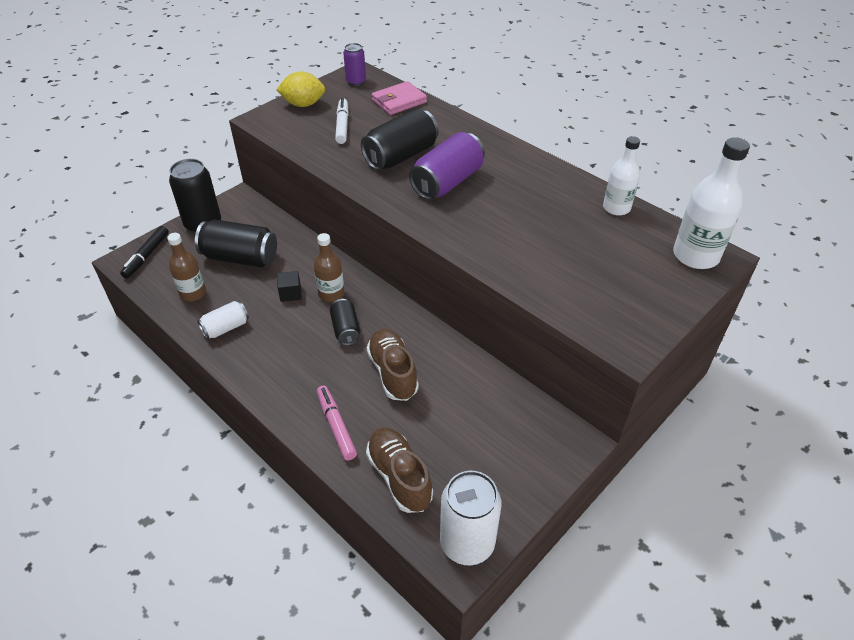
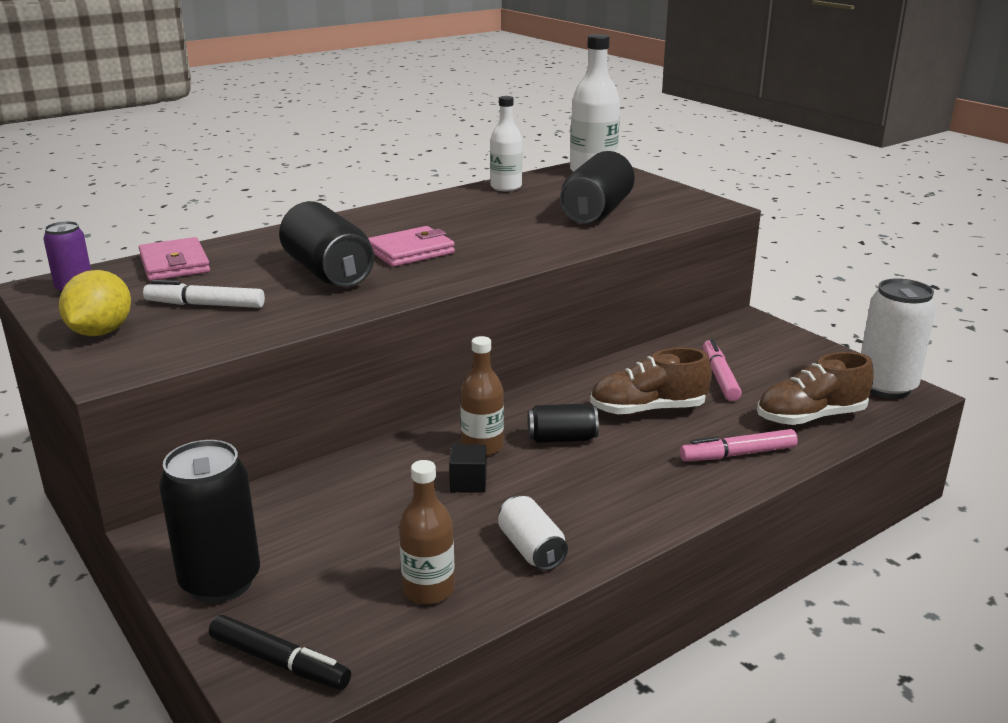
camera: 80 degrees left, 20 degrees down
black can [195,220,277,267] -> black can moved to [560,151,635,224]
purple can [409,132,485,200] -> pink wallet [368,226,455,267]
none -> pink marker [703,339,742,401]

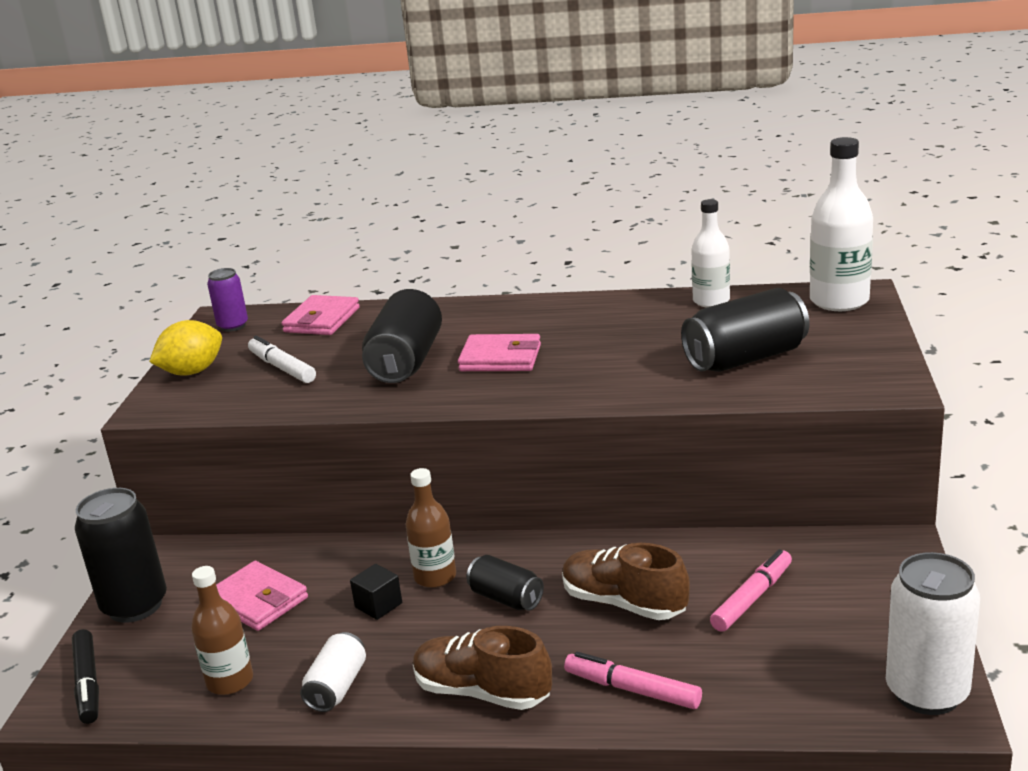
camera: 45 degrees right, 0 degrees up
brown shoe [757,352,874,425] -> brown shoe moved to [413,626,552,710]
none -> pink wallet [216,561,308,631]

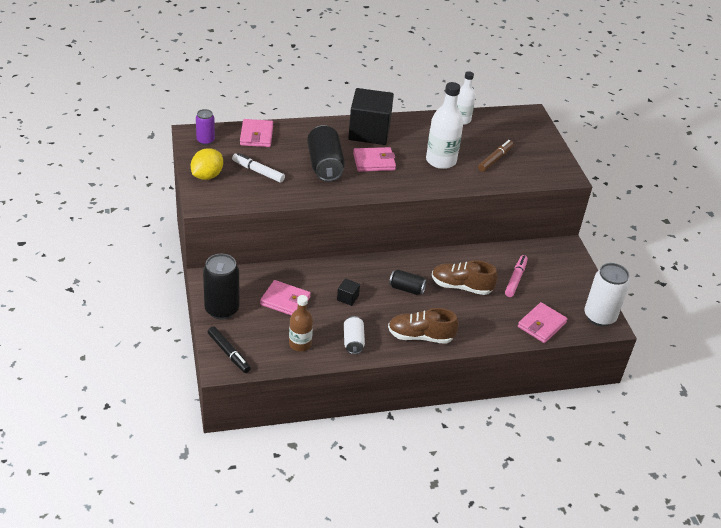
camera: 25 degrees left, 15 degrees up
brown bottle [405,468,456,588] -> none
pink marker [564,652,702,709] -> none
black can [681,288,809,372] -> brown marker [478,140,513,172]
white bottle [810,137,873,311] -> white bottle moved to [426,82,463,169]
none -> black cube [348,88,394,145]
none -> pink wallet [518,302,568,343]

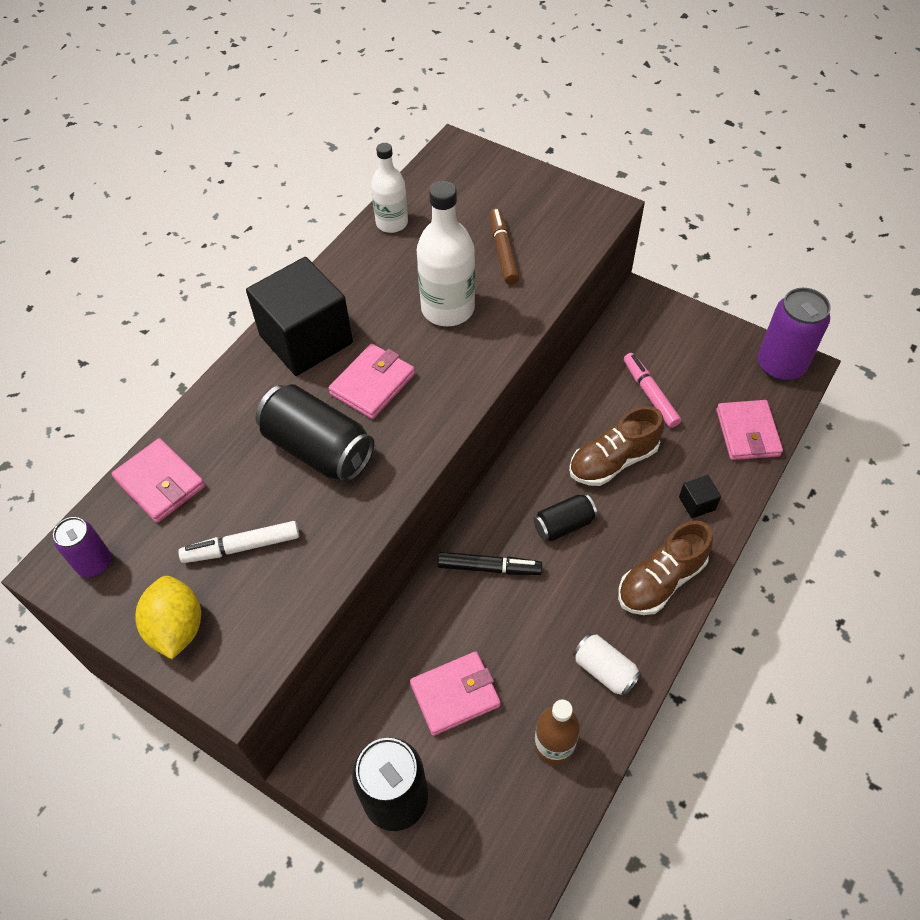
camera: 40 degrees left, 15 degrees up
black marker [208,326,251,373] -> black marker moved to [437,552,542,575]
black cube [337,278,360,306] -> black cube moved to [679,475,721,518]
white can [584,263,630,326] -> purple can [758,288,831,381]

